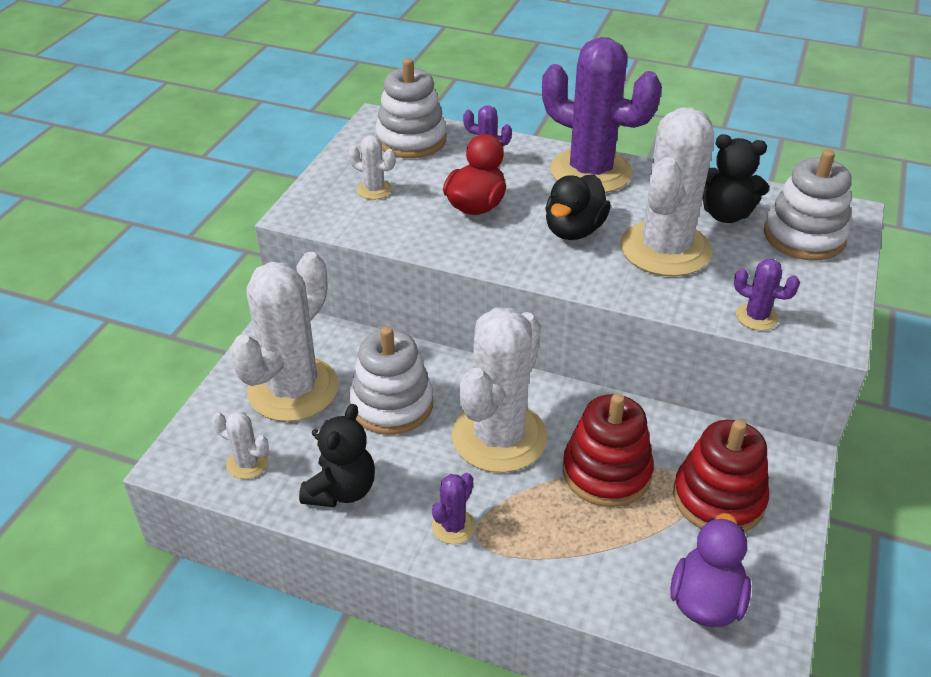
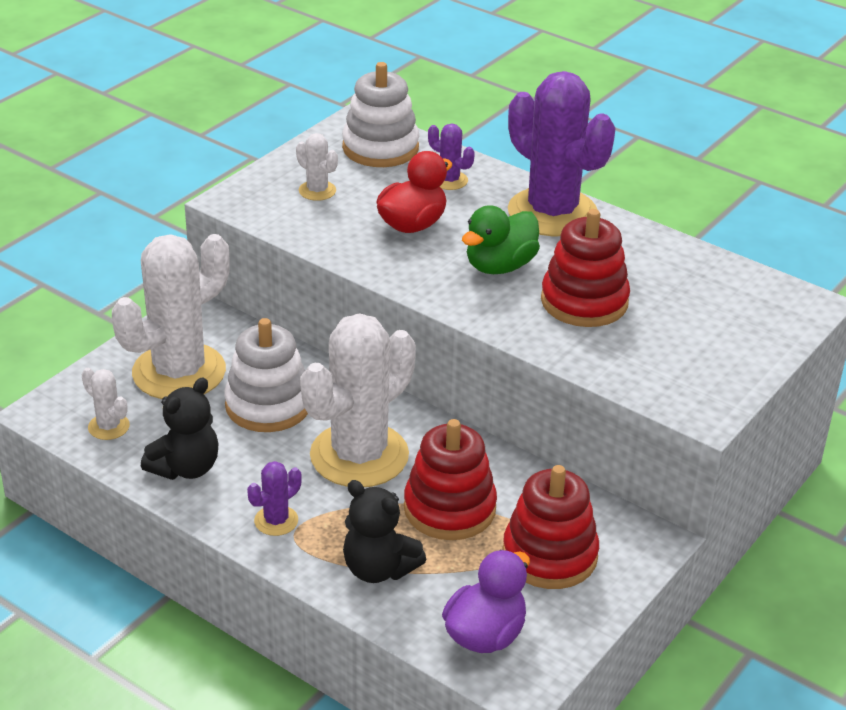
camera: 15 degrees right, 5 degrees down
black duck [545,174,611,240] -> green duck [462,205,540,274]
white cactus [620,107,714,276] -> red stacking toy [541,209,630,327]
black teddy bear [702,134,769,223] -> black teddy bear moved to [343,480,426,583]
purple cactus [734,259,800,331] -> none
white stacking toy [764,150,852,261] -> none

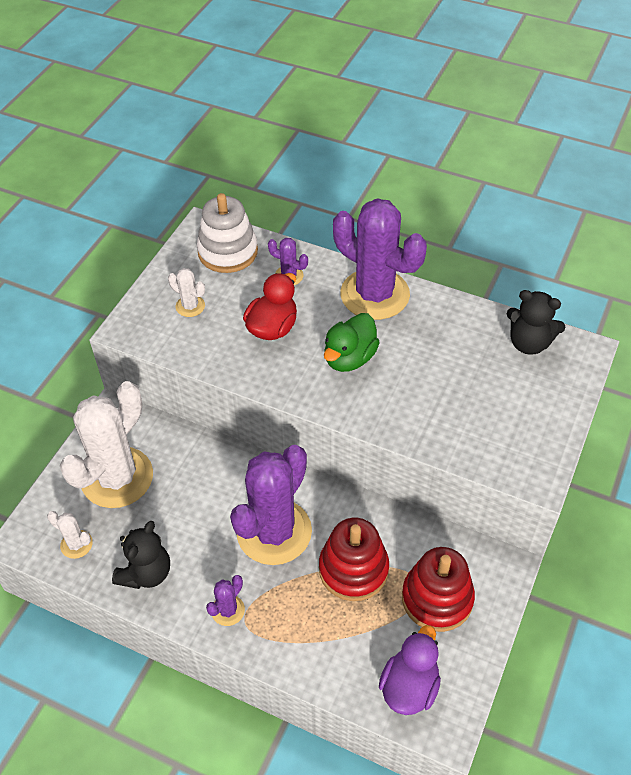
camera: 10 degrees left, 15 degrees up
white stacking toy [224,318,308,432] -> none
white cactus [300,313,416,487] -> purple cactus [230,445,312,565]
black teddy bear [343,480,426,583] -> black teddy bear moved to [507,290,565,355]
red stacking toy [541,209,630,327] -> none

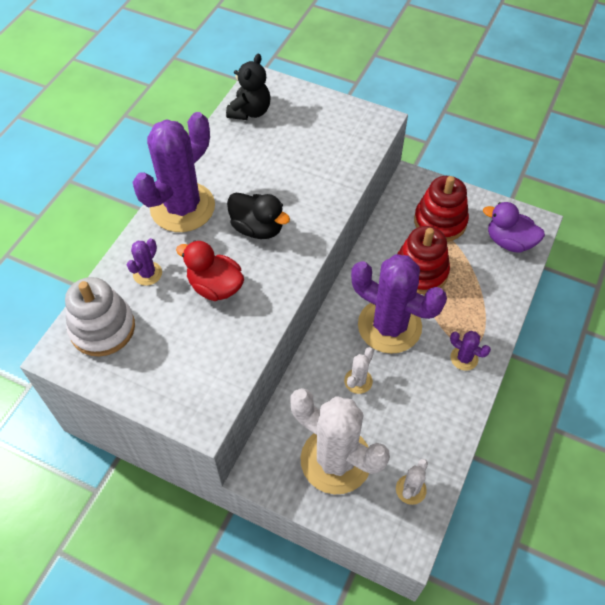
camera: 90 degrees left, 5 degrees up
black teddy bear [112,521,170,589] -> none
white cactus [168,268,205,317] -> white cactus moved to [344,347,374,394]
green duck [324,313,380,372] -> black duck [227,193,290,239]

